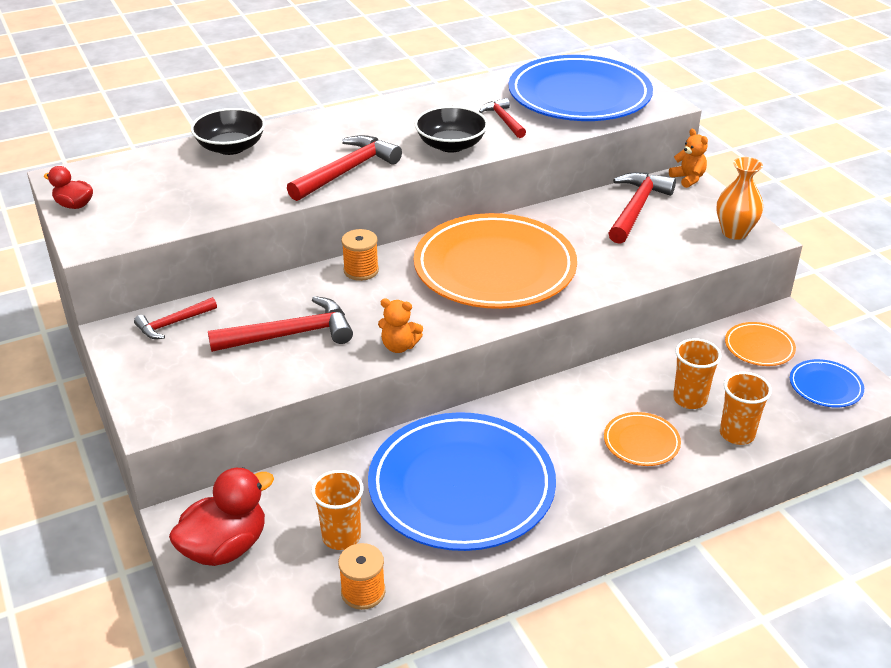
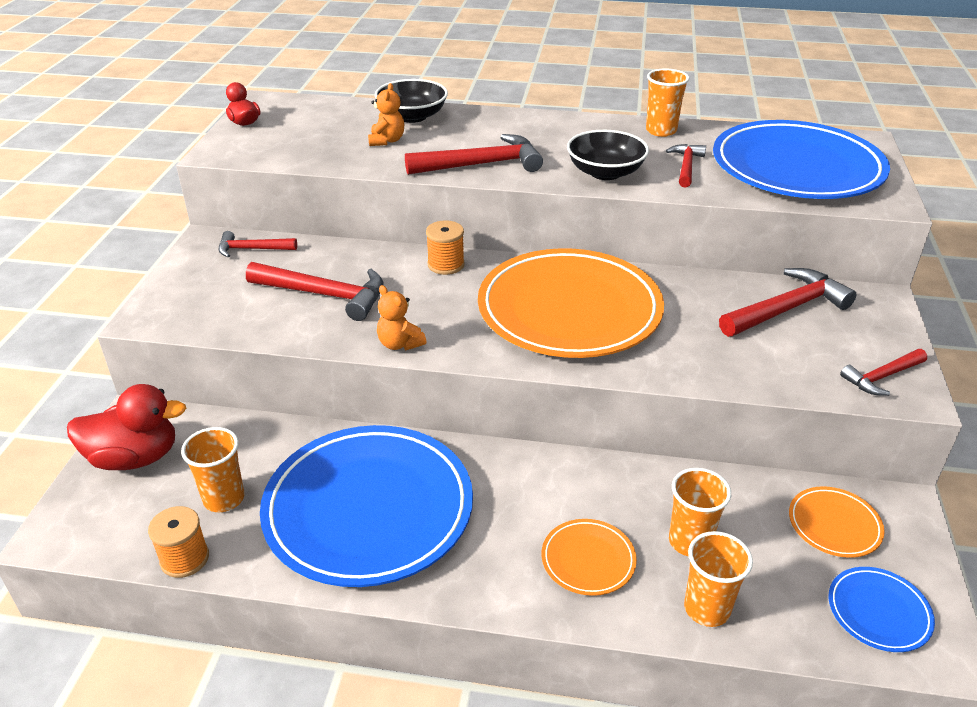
camera: 35 degrees right, 0 degrees up
orange teddy bear [669,129,708,188] -> orange teddy bear moved to [368,83,404,146]
orange vase [716,157,763,240] -> red hammer [840,349,927,396]
none -> orange cup [646,69,689,137]

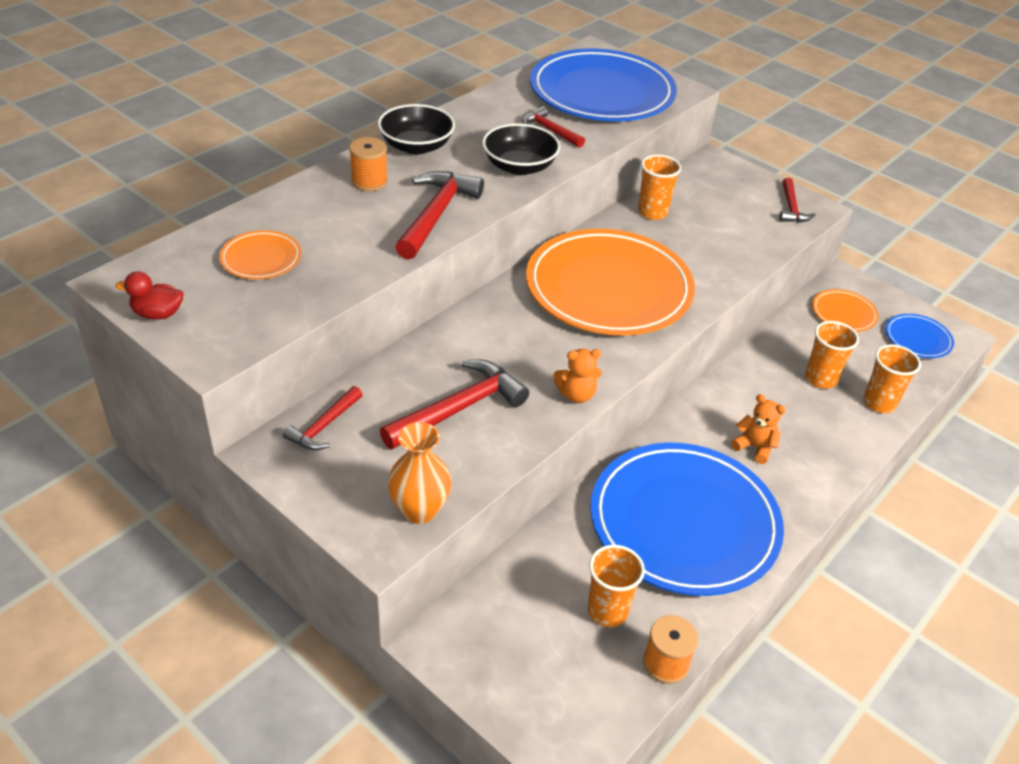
camera: 60 degrees left, 5 degrees up
red duck [67,384,186,470] -> none
orange teddy bear [368,83,404,146] -> orange teddy bear moved to [731,394,786,464]
black bowl [375,79,448,123] -> black bowl moved to [378,104,455,155]
orange spool [426,220,465,275] -> orange spool moved to [349,137,388,191]
orange plate [541,519,637,596] -> orange plate moved to [219,230,301,279]
orange cup [646,69,689,137] -> orange cup moved to [638,155,681,220]
red hammer [719,268,857,337] -> none
none -> orange vase [388,422,451,524]

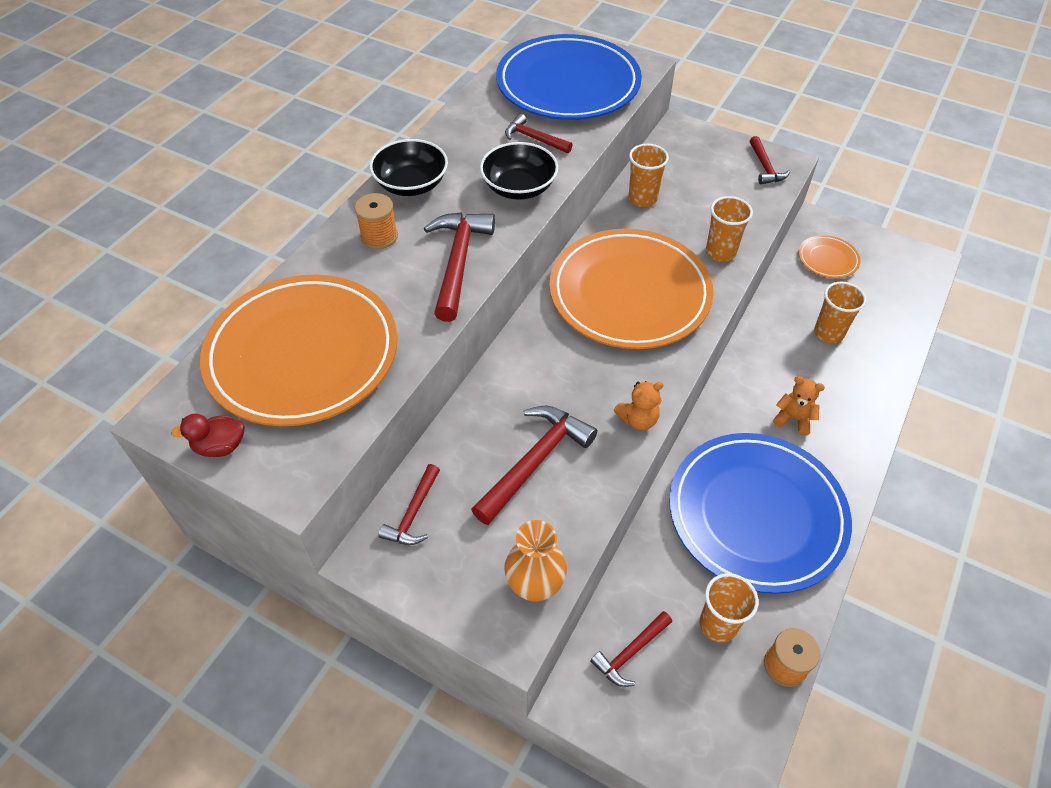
camera: 10 degrees left, 10 degrees up
orange plate [219,230,301,279] -> orange plate [200,275,397,426], size x2.34
orange cup [863,344,921,413] -> orange cup moved to [706,196,753,262]
blue plate [886,314,954,358] -> none
none -> red hammer [590,611,672,687]

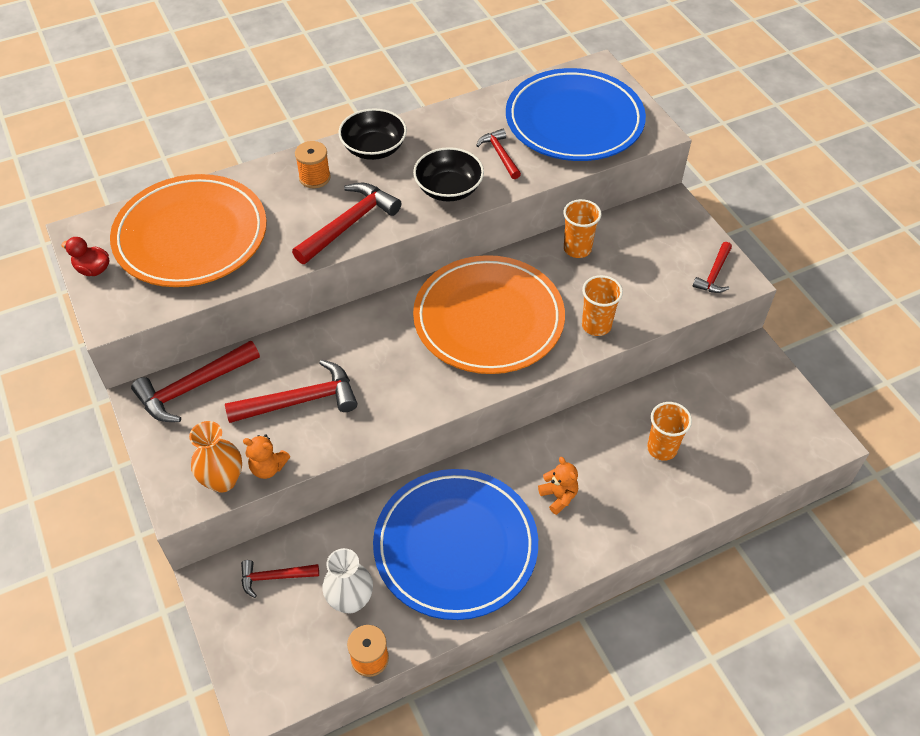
camera: 35 degrees right, 0 degrees up
red hammer [378,464,440,545] -> red hammer [131,340,260,422], size x1.70
orange teddy bear [614,381,664,430] -> orange teddy bear moved to [243,434,290,479]
orange cup [700,573,759,643] -> white vase [322,548,373,614]
orange plate [799,235,861,278] -> none

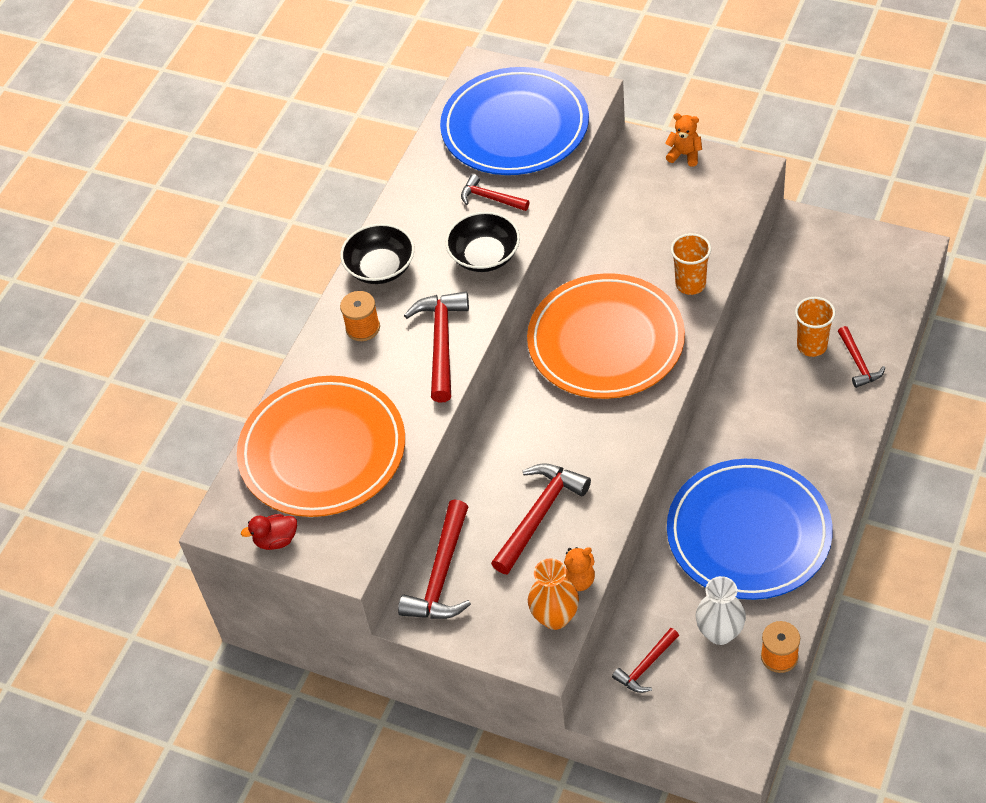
camera: 35 degrees left, 0 degrees up
orange teddy bear [538,457,578,515] -> orange teddy bear moved to [665,113,702,167]
orange cup [563,199,602,258] -> none
red hammer [693,242,732,293] -> red hammer moved to [838,326,885,388]

